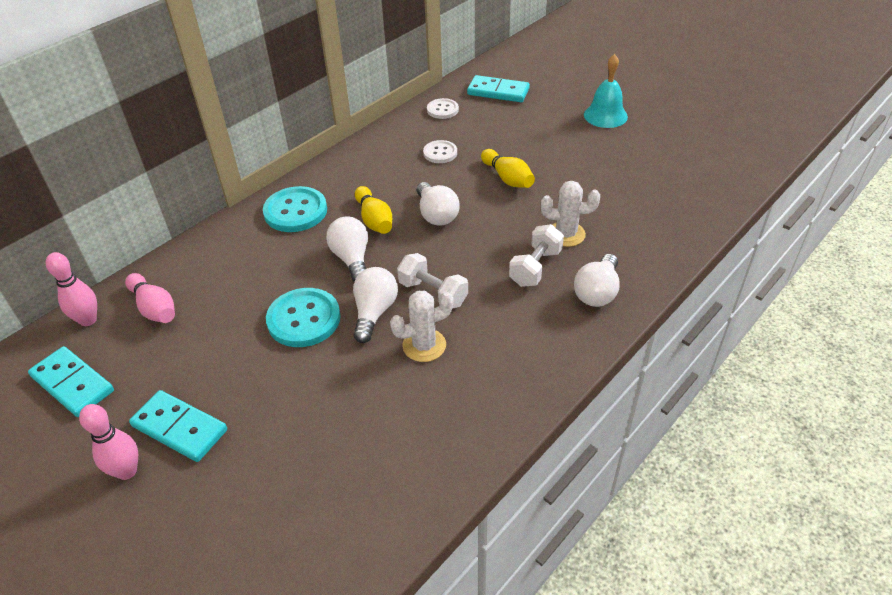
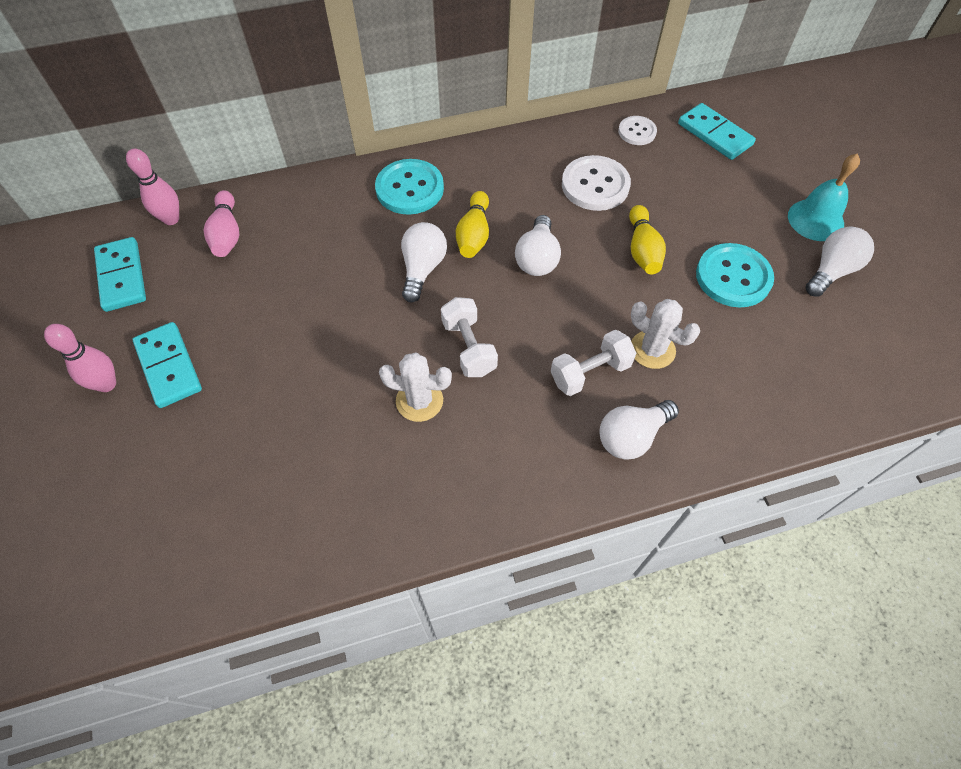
camera: 30 degrees right, 15 degrees up
turquoise button [266,288,341,347] -> turquoise button moved to [696,243,774,307]
white light bulb [353,267,398,343] -> white light bulb moved to [805,227,874,297]
white button [423,140,457,163] -> white button [562,155,631,211], size x1.70

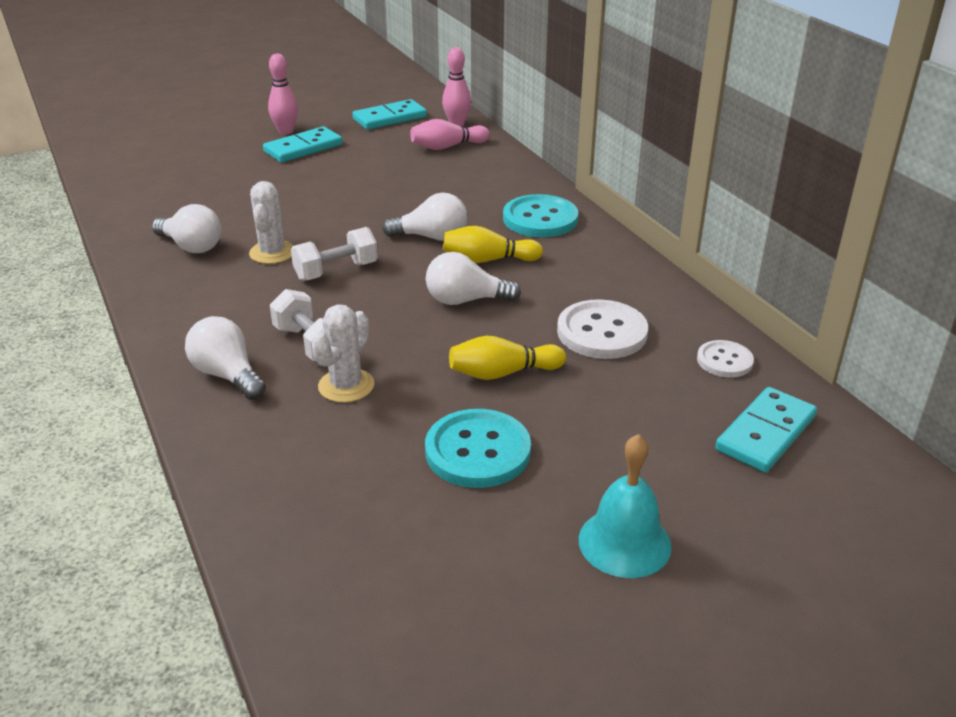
camera: 80 degrees right, 25 degrees down
white light bulb [805,227,874,297] -> white light bulb moved to [152,204,221,253]

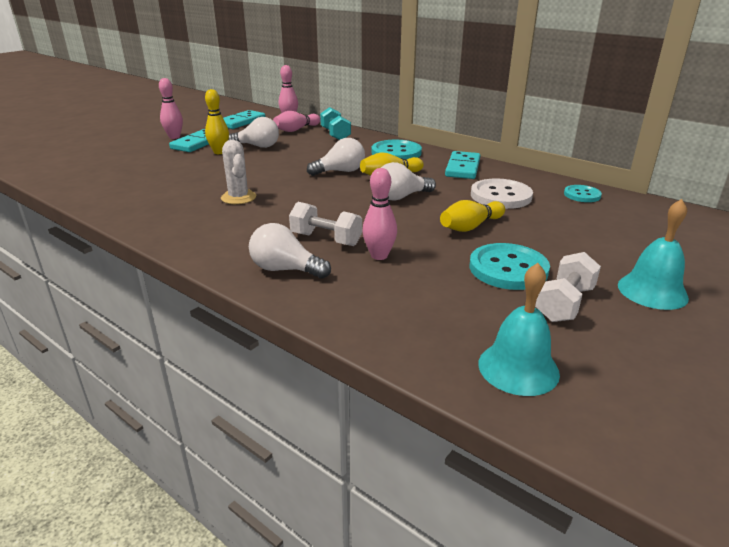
camera: 25 degrees left, 5 degrees down
white light bulb [152,204,221,253] -> white light bulb moved to [229,117,279,148]
white dumbbell [291,227,378,281] -> white dumbbell moved to [535,252,601,322]
white cactus [312,304,374,403] -> pink bowling pin [362,168,397,260]
white button [697,340,754,378] -> turquoise button [564,185,602,202]
turquoise domino [715,387,817,473] -> turquoise domino moved to [445,151,480,179]
none -> yellow bowling pin [205,89,229,154]
none -> turquoise dumbbell [320,107,351,140]
none -> turquoise bell [478,263,560,396]

